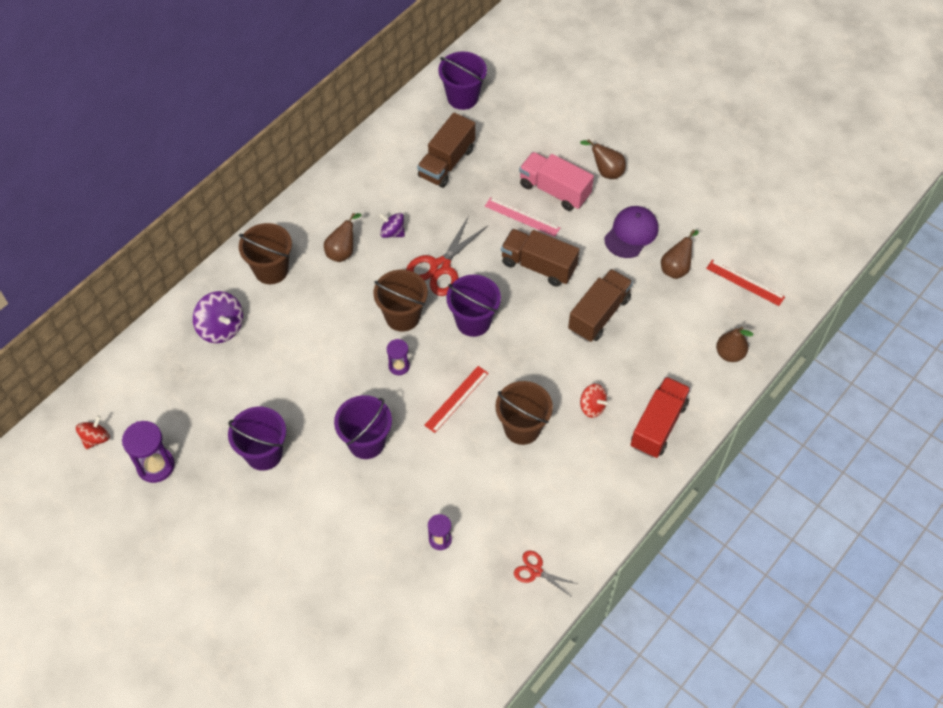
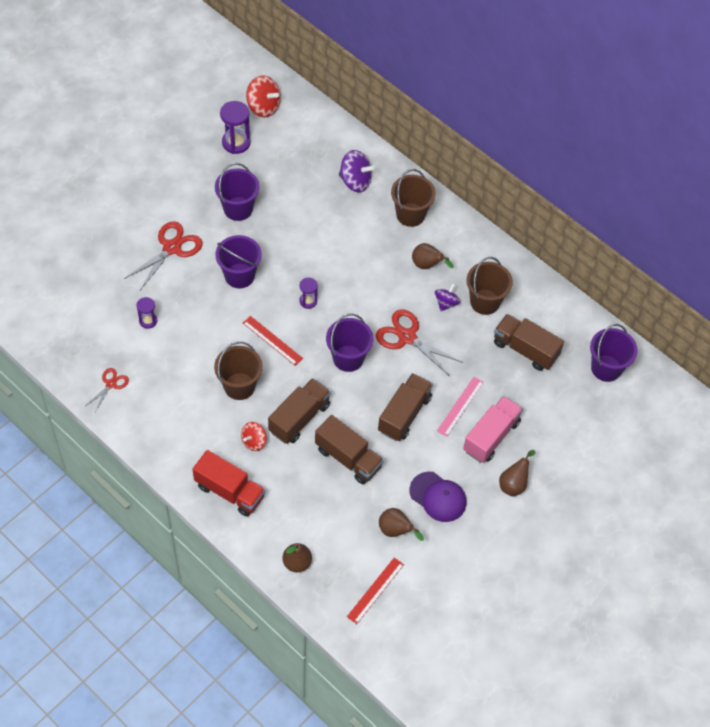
camera: 90 degrees right, 0 degrees up
red spinning top [76,416,110,449] -> red spinning top [246,75,281,117], size x1.59
purple spinning top [193,291,243,343] -> purple spinning top turned 120 degrees counterclockwise [339,150,375,192]
brown bucket [373,270,428,332] -> brown bucket moved to [466,257,513,315]
none -> red scissors [124,221,203,290]
none -> brown truck [268,378,331,444]

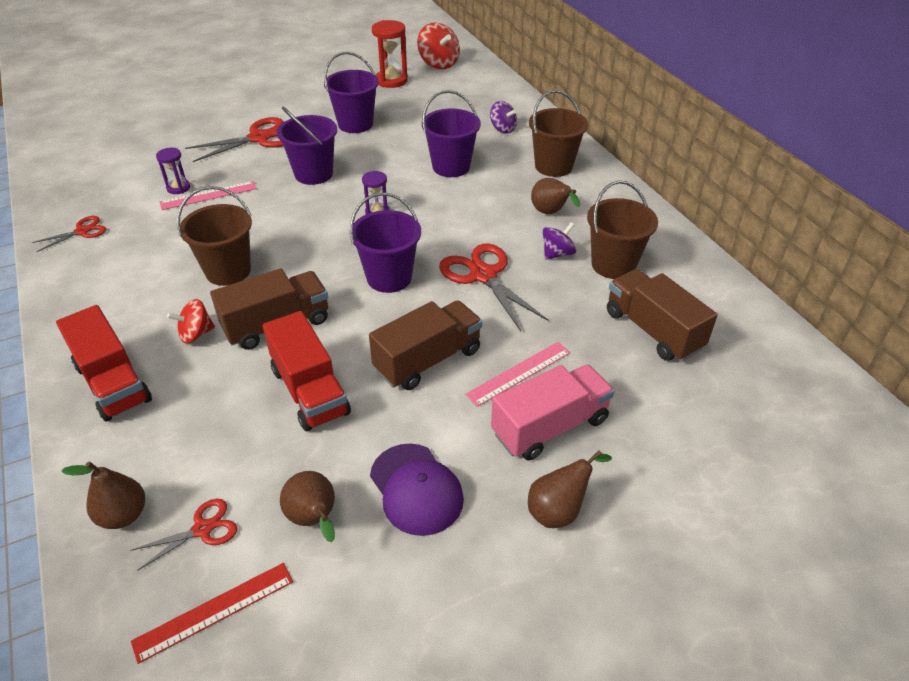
camera: 25 degrees right, 15 degrees down
purple hourglass [220,101,251,154] -> red hourglass [372,20,408,88]
red ruler [243,316,303,366] -> none
brown truck [315,415,384,484] -> red truck [263,311,351,431]
purple spinning top [339,150,375,192] -> purple spinning top [490,101,517,134], size x0.63
purple bucket [590,324,638,382] -> purple bucket moved to [422,90,481,177]
none -> red scissors [131,499,237,571]
none -> pink ruler [160,181,257,210]

